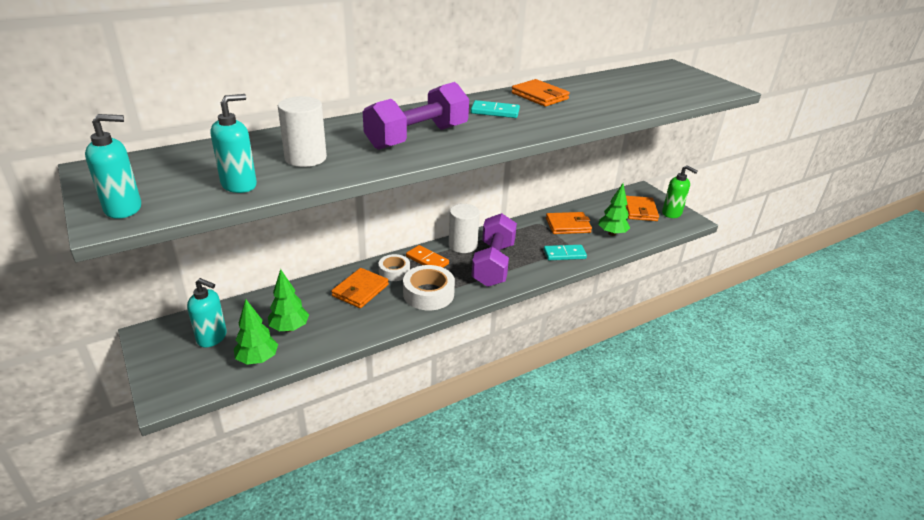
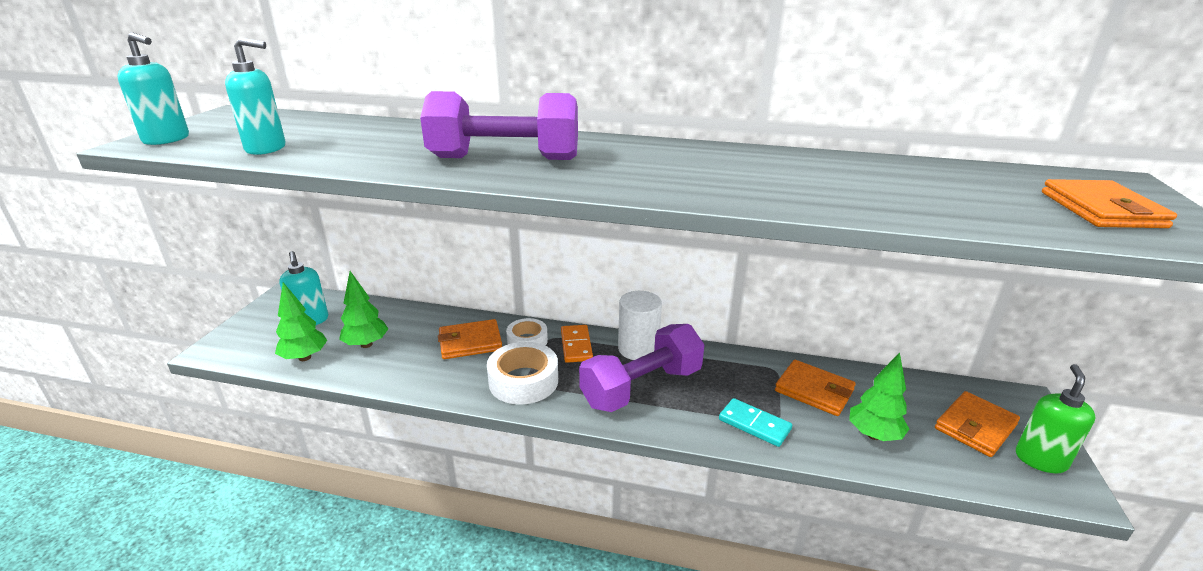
camera: 45 degrees right, 5 degrees down
white cylinder [278,96,327,167] -> none
turquoise domino [471,100,520,118] -> none
orange wallet [511,79,570,107] -> orange wallet moved to [1042,179,1177,228]
green soap dispenser [662,165,698,218] -> green soap dispenser turned 150 degrees counterclockwise [1016,364,1096,473]

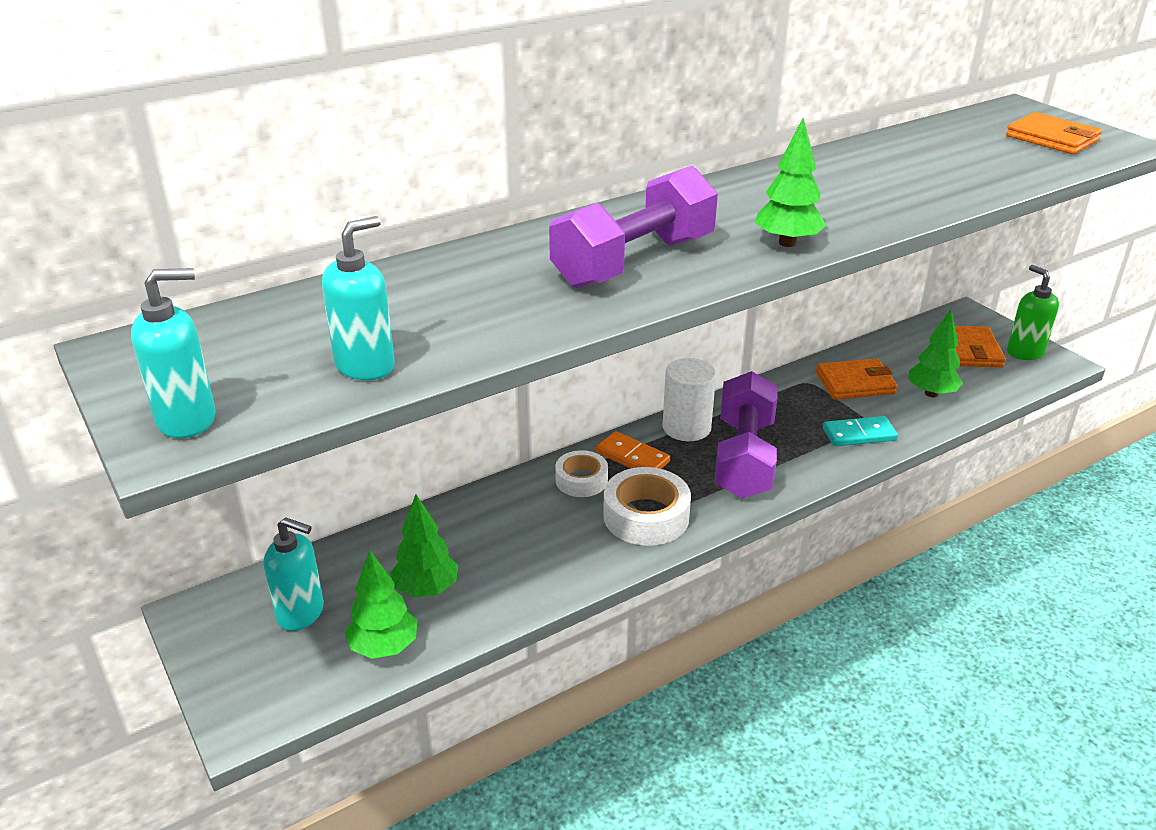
camera: 45 degrees left, 5 degrees up
orange wallet [438,319,502,359] -> none
none -> green tree [755,118,827,247]

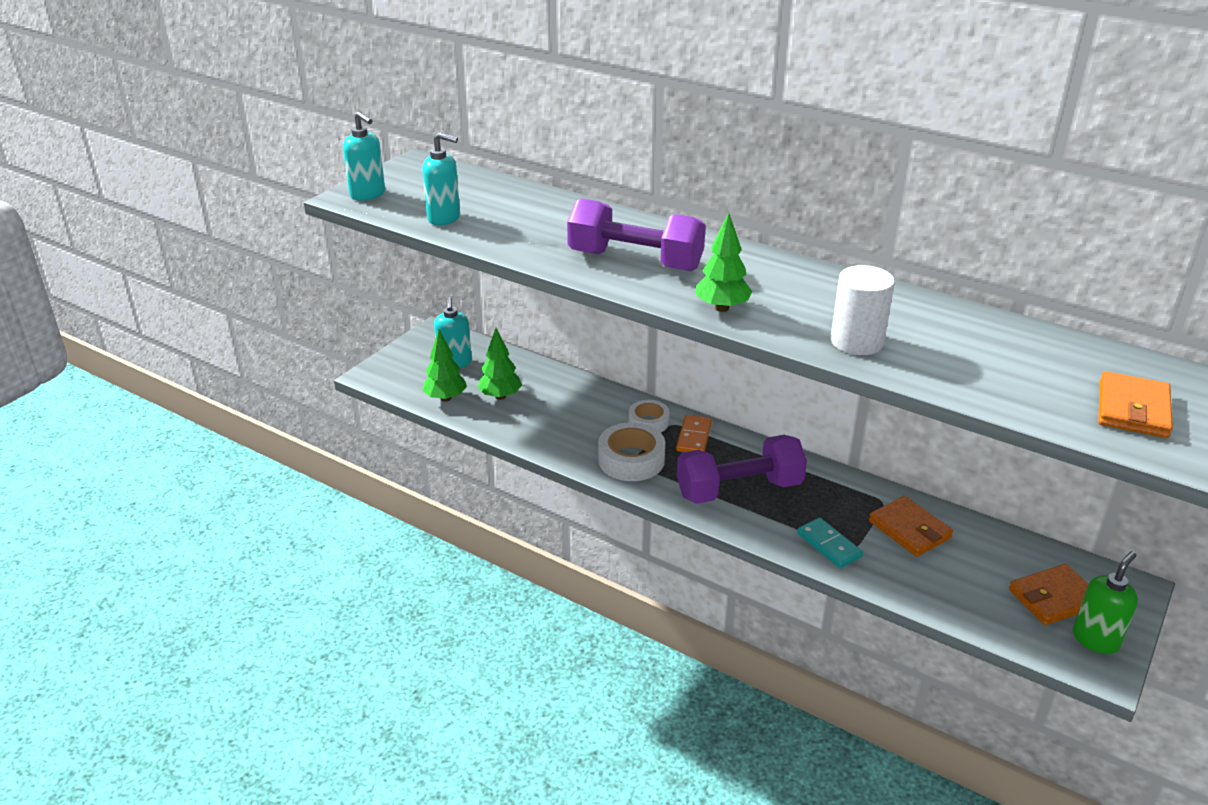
camera: 65 degrees right, 0 degrees up
white cylinder [663,358,716,441] -> white cylinder moved to [831,265,895,355]
green tree [908,309,963,397] -> none

